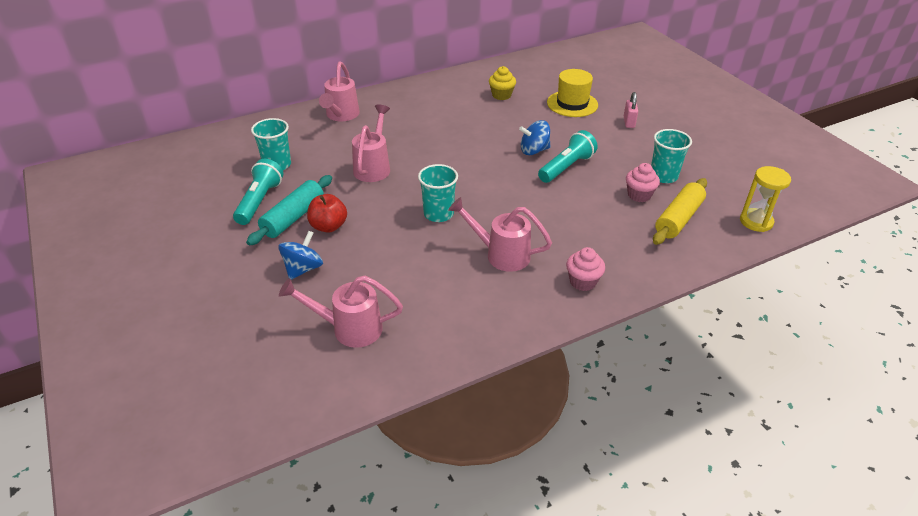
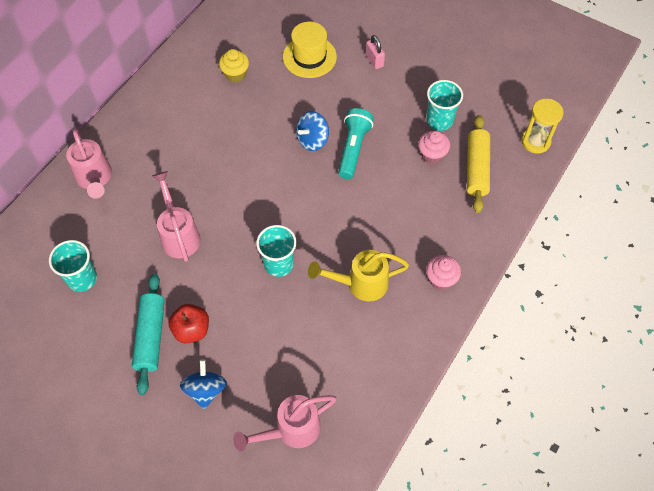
camera: 30 degrees left, 20 degrees up
turquoise flashlight [233,159,283,225] -> none
pink watering can [448,197,552,272] -> yellow watering can [308,250,409,301]

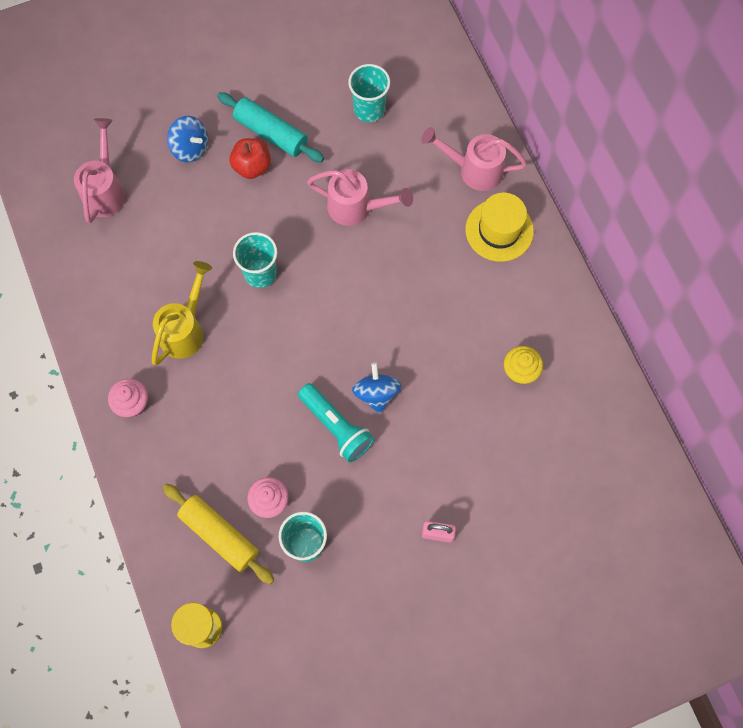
camera: 125 degrees right, 10 degrees up
yellow hat [283,22,337,78] -> yellow hat moved to [466,193,534,262]

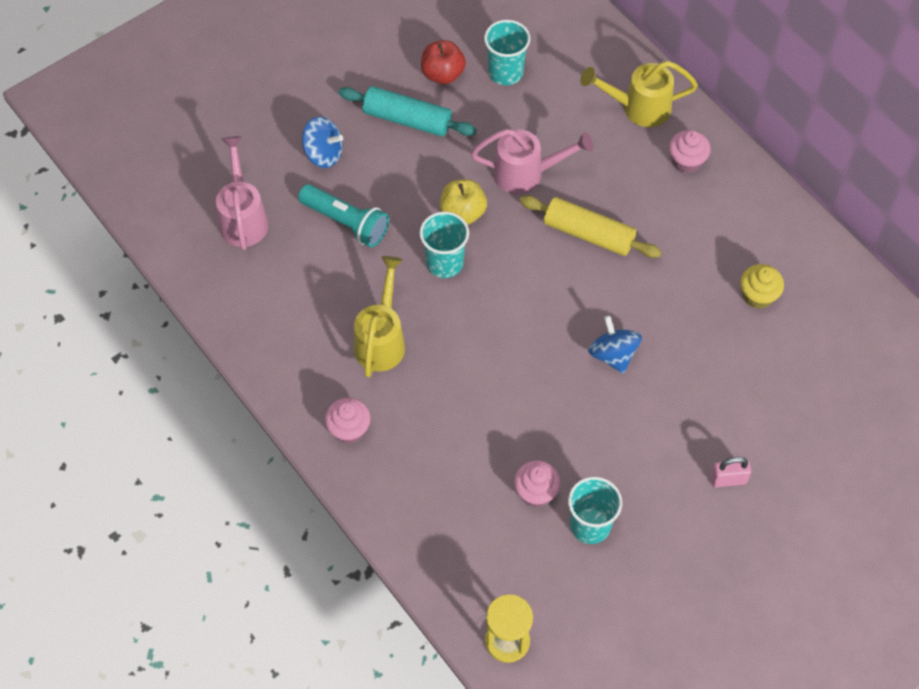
camera: 15 degrees left, 10 degrees down
yellow rolling pin [163,484,274,584] -> yellow rolling pin moved to [520,195,661,258]
red apple [229,138,271,179] -> red apple moved to [421,40,466,84]
turquoise flashlight [298,383,374,462] -> turquoise flashlight moved to [298,184,389,247]
pink watering can [421,127,527,191] -> yellow watering can [580,61,698,127]
yellow hat [466,193,534,262] -> pink cupcake [669,130,711,173]
none -> yellow apple [440,179,487,225]

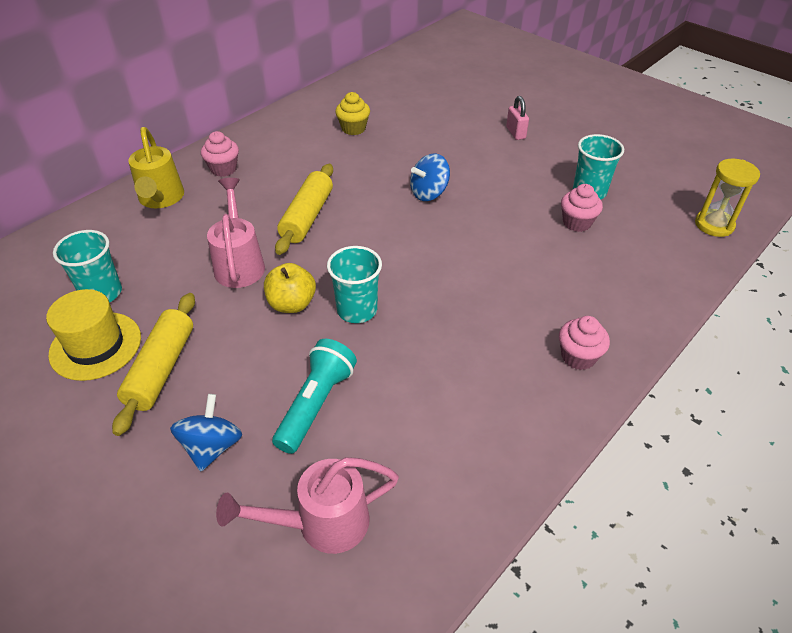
camera: 100 degrees left, 15 degrees down
turquoise rolling pin [338,86,477,137] -> yellow rolling pin [112,293,195,436]
yellow watering can [354,256,405,378] -> none
red apple [421,40,466,84] -> yellow hat [46,289,141,381]

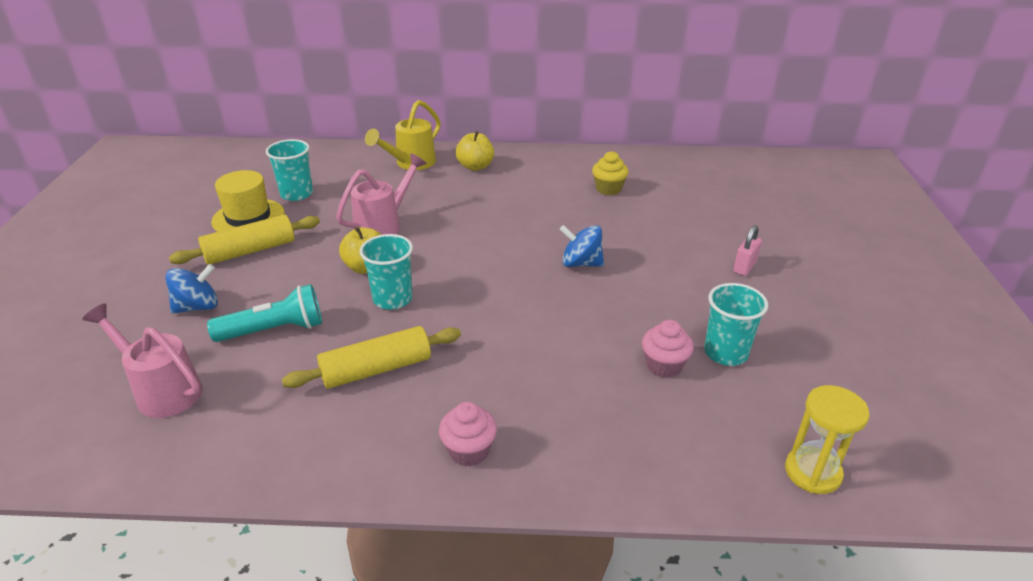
camera: 50 degrees right, 10 degrees down
pink cupcake [201,131,239,177] -> yellow apple [456,131,494,171]
yellow rolling pin [275,164,333,255] -> yellow rolling pin moved to [282,326,461,389]

